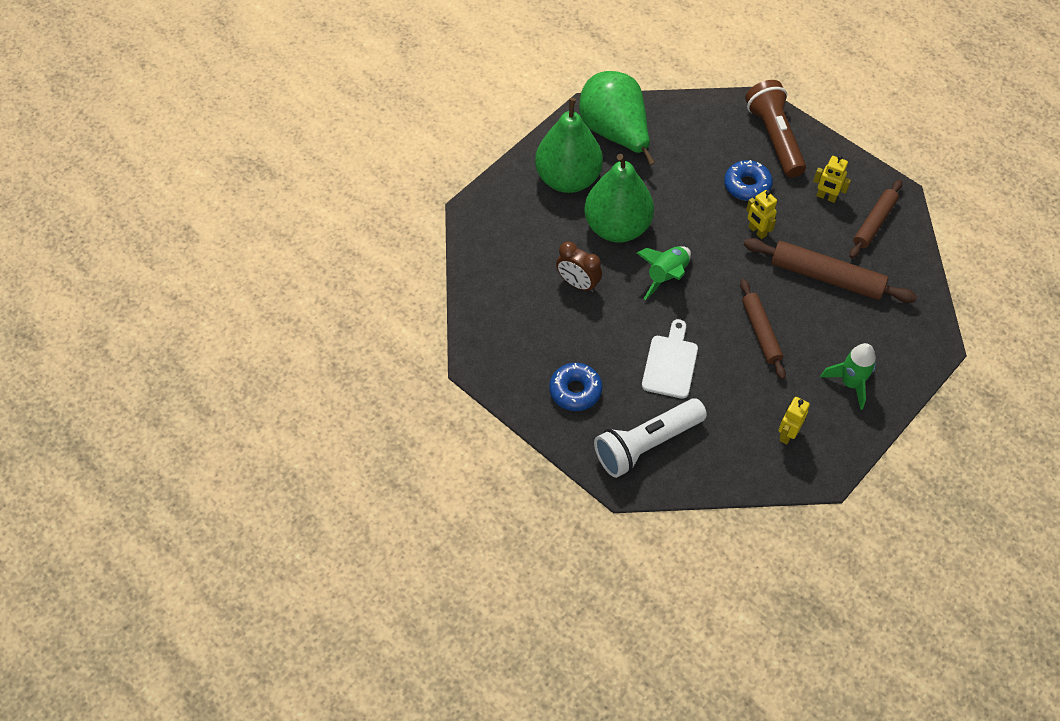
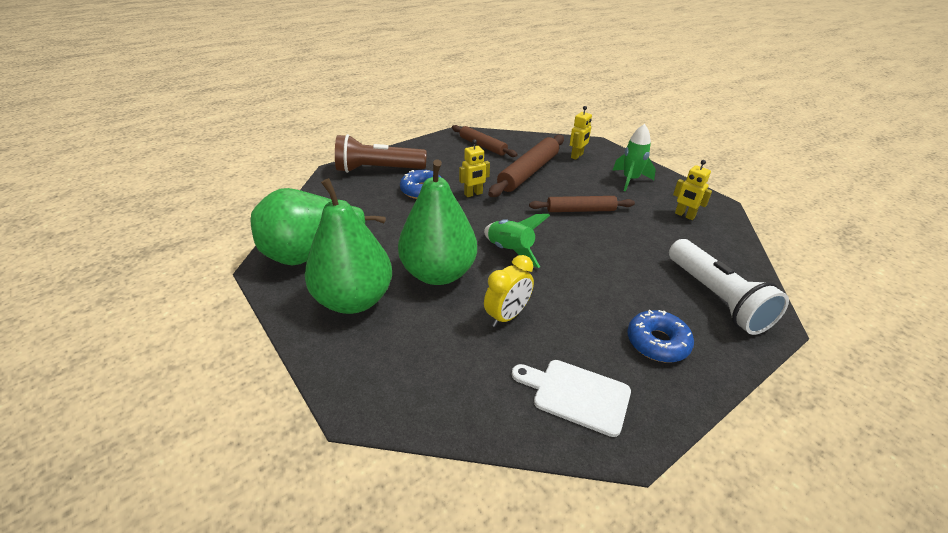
camera: 80 degrees left, 20 degrees down
brown clock [556,241,602,292] -> yellow clock [484,255,534,327]
white cutting board [642,319,698,399] -> white cutting board moved to [512,360,631,437]
yellow robot [813,155,851,203] -> yellow robot moved to [570,106,592,160]

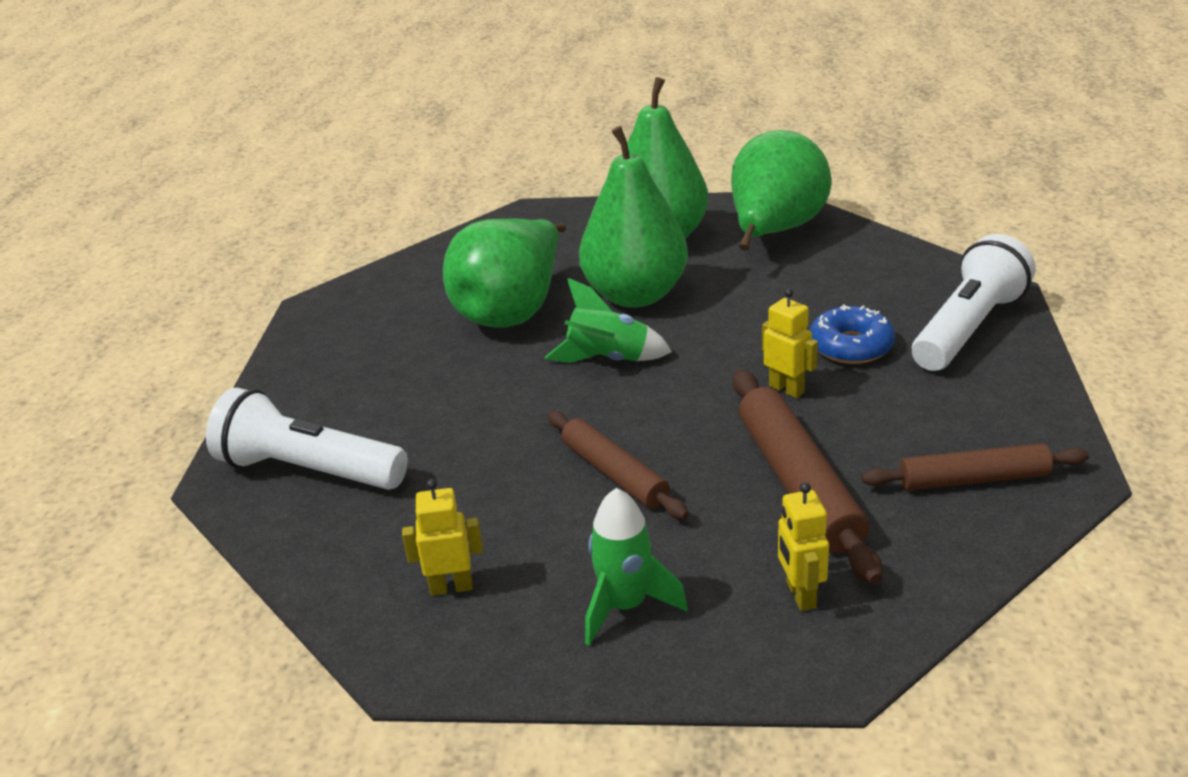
camera: 135 degrees right, 5 degrees down
brown flashlight [335,134,427,173] -> white flashlight [912,234,1036,371]
yellow robot [459,139,490,197] -> yellow robot turned 120 degrees clockwise [762,289,818,398]
yellow clock [484,255,534,327] -> green pear [443,219,566,328]
white cutting board [512,360,631,437] -> none
brown rolling pin [529,196,635,212] -> brown rolling pin turned 75 degrees counterclockwise [547,411,689,519]
blue donut [627,310,694,363] -> none

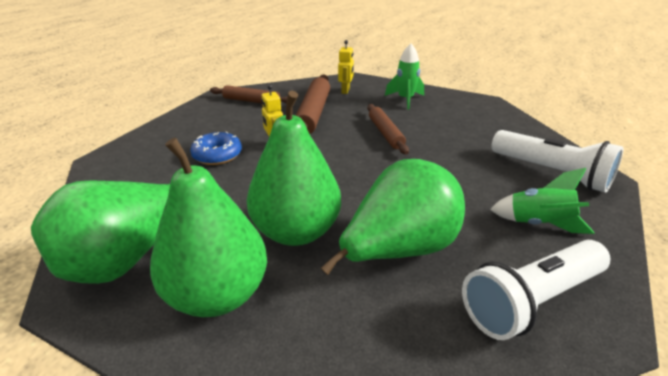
camera: 160 degrees left, 0 degrees up
yellow robot [402,479,483,596] -> none
green rocket [545,278,672,363] -> green rocket moved to [490,168,594,234]
white flashlight [912,234,1036,371] -> white flashlight moved to [462,240,610,340]

